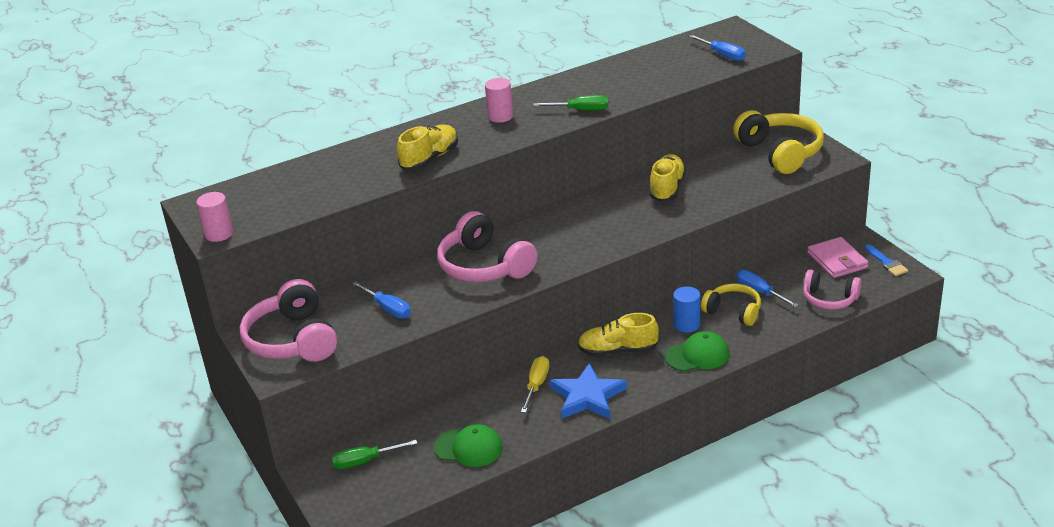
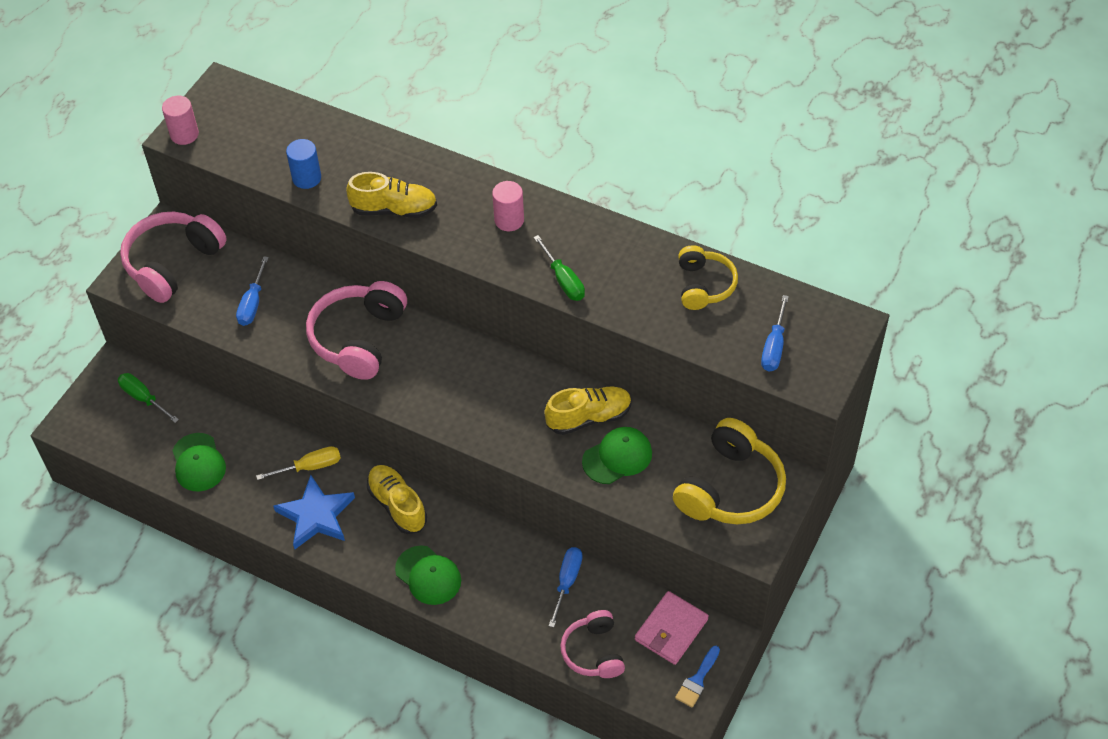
camera: 55 degrees right, 20 degrees up
blue cylinder [673,287,700,333] -> blue cylinder moved to [286,139,321,189]
yellow headphones [701,283,761,326] -> yellow headphones moved to [678,245,738,310]
none -> green cap [582,427,652,484]

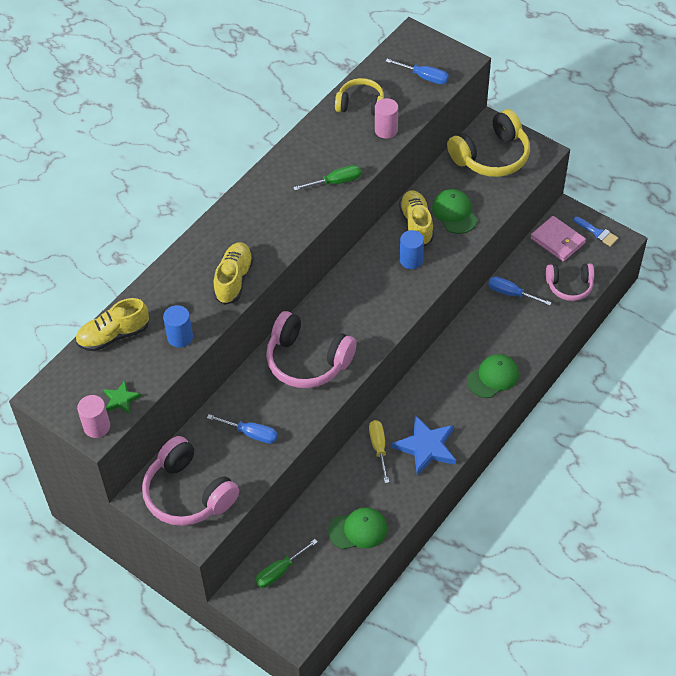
camera: 80 degrees left, 0 degrees up
yellow shoe [367,465,427,534] -> yellow shoe moved to [75,298,149,351]
pink cylinder [492,181,524,231] -> pink cylinder moved to [375,98,398,139]
yellow headphones [673,418,786,524] -> yellow headphones turned 105 degrees clockwise [447,109,530,177]
none -> green star [103,381,141,414]
none -> blue cylinder [400,230,424,269]

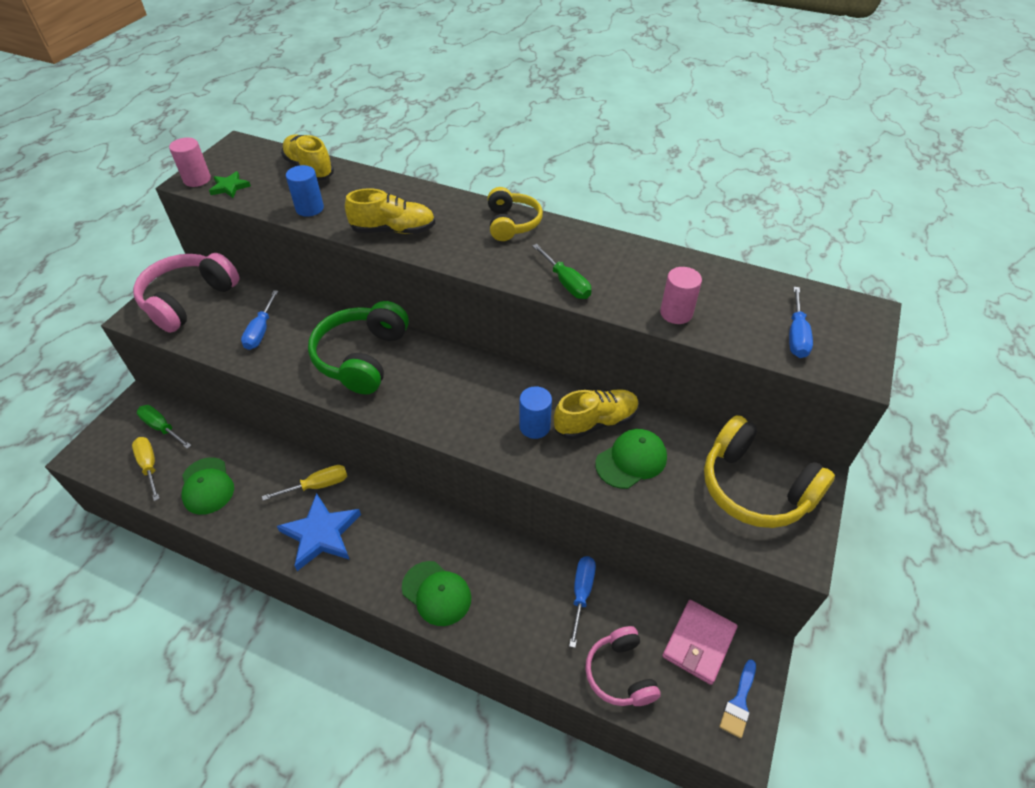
camera: 75 degrees right, 5 degrees down
pink headphones [266,311,357,388] -> green headphones [308,301,409,395]
yellow headphones [335,78,384,116] -> yellow headphones moved to [488,187,543,241]
none -> yellow screwdriver [132,437,160,501]

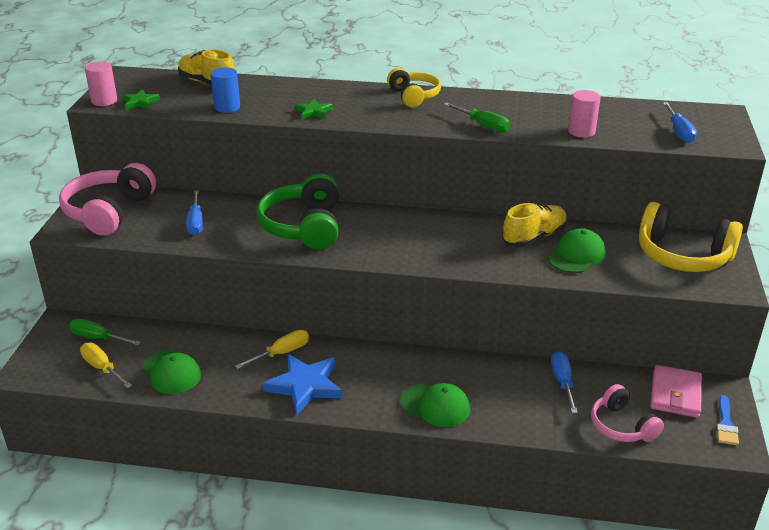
camera: 15 degrees left, 15 degrees down
yellow shoe [345,188,435,234] -> green star [295,99,333,119]
blue cylinder [520,386,552,439] -> none

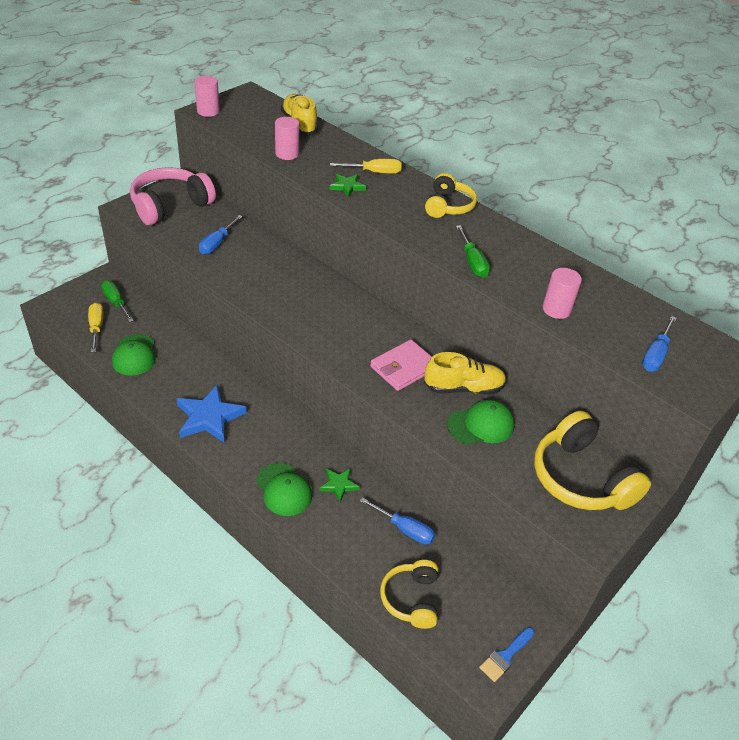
camera: 30 degrees right, 10 degrees up
green star [122,89,160,110] -> green star moved to [319,468,360,502]
blue cylinder [210,67,240,113] -> pink cylinder [275,117,299,160]
yellow screwdriver [235,330,309,369] -> yellow screwdriver moved to [330,159,402,174]
green headphones [256,173,339,250] -> none
blue screwdriver [551,351,578,413] -> blue screwdriver turned 90 degrees clockwise [360,497,435,544]
pink headphones [591,384,664,442] -> yellow headphones [380,560,438,629]
pink wallet [650,365,702,418] -> pink wallet moved to [370,340,432,391]

